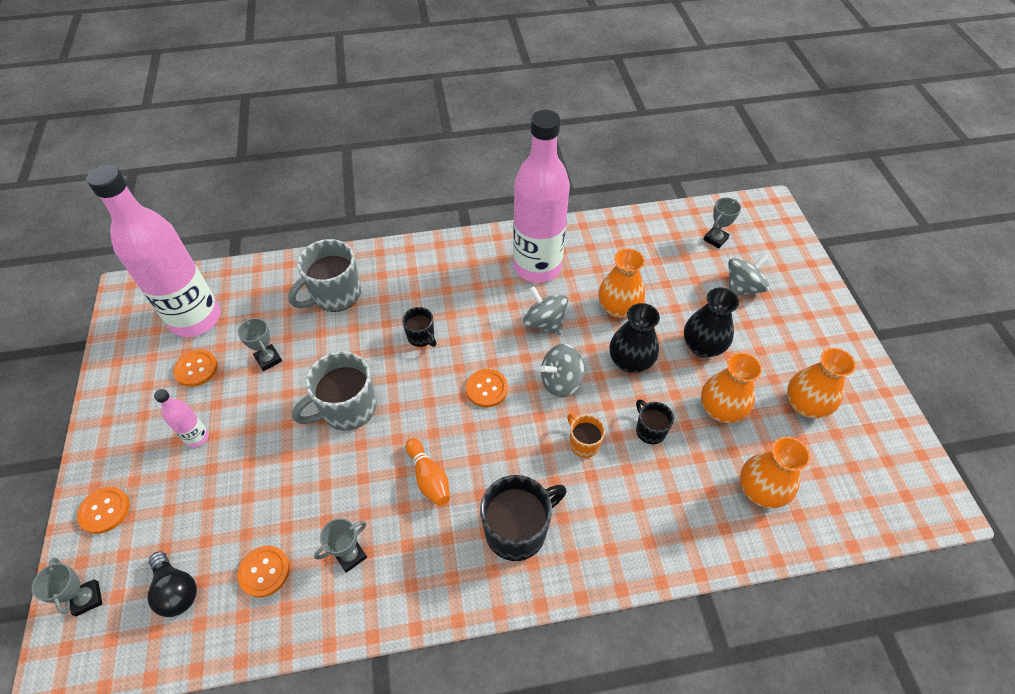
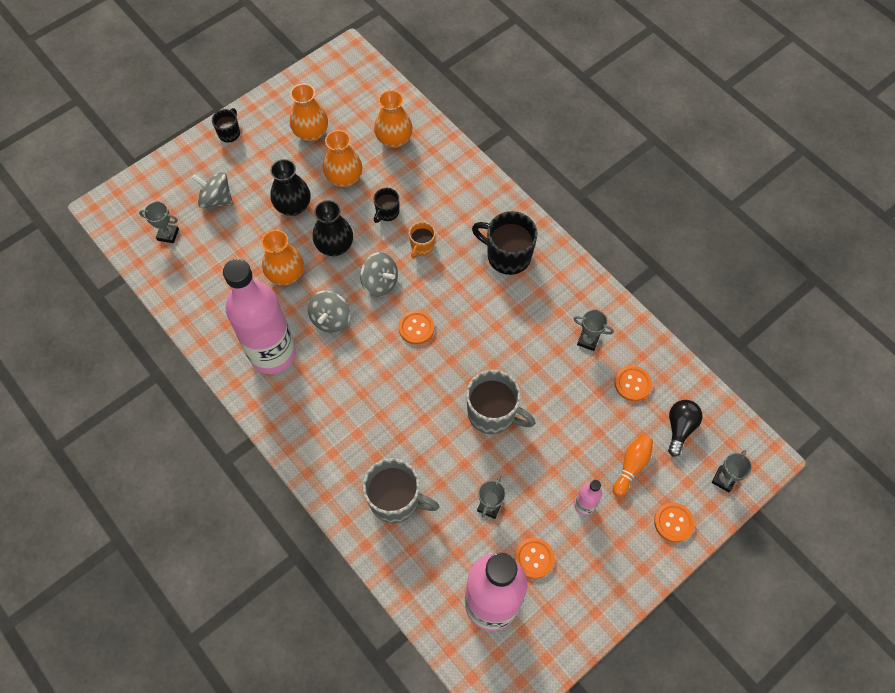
camera: 120 degrees left, 10 degrees up
black mug [402,307,436,347] -> black mug moved to [212,108,240,143]
orange bowling pin [405,438,450,506] -> orange bowling pin moved to [613,434,653,497]

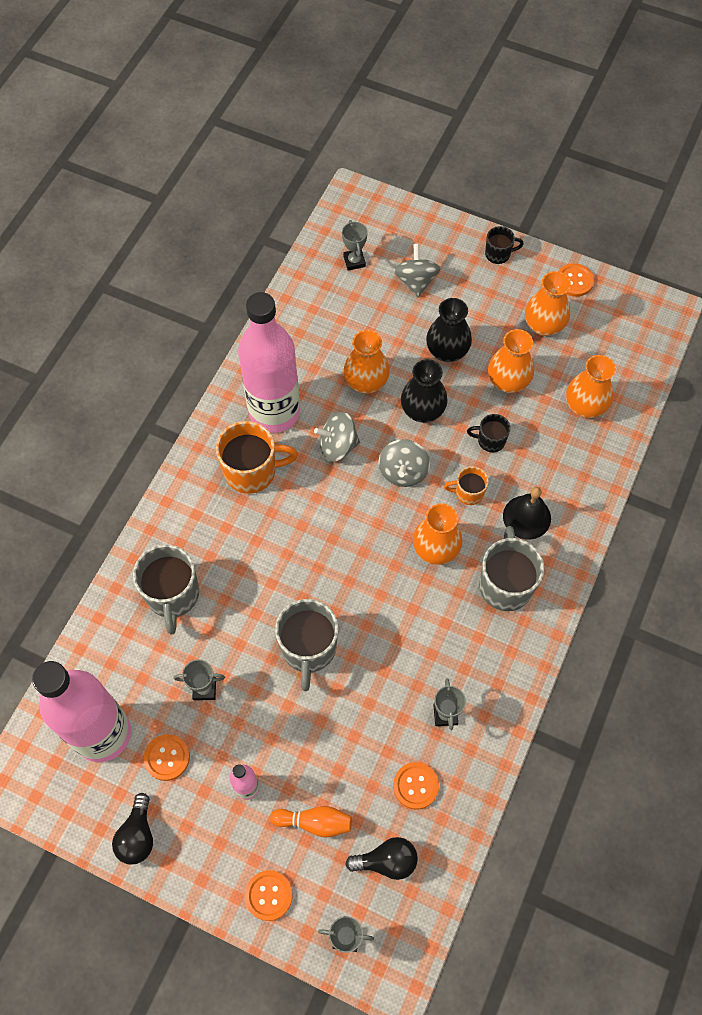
camera: 65 degrees right, 0 degrees up
orange button [399,310,434,344] -> orange button moved to [558,263,594,297]
black mug [472,211,538,275] -> grey mug [479,526,544,611]
none -> black light bulb [112,793,153,865]
none -> orange mug [216,421,298,494]
none -> orange vase [413,503,462,565]
none -> black bell [503,487,551,539]

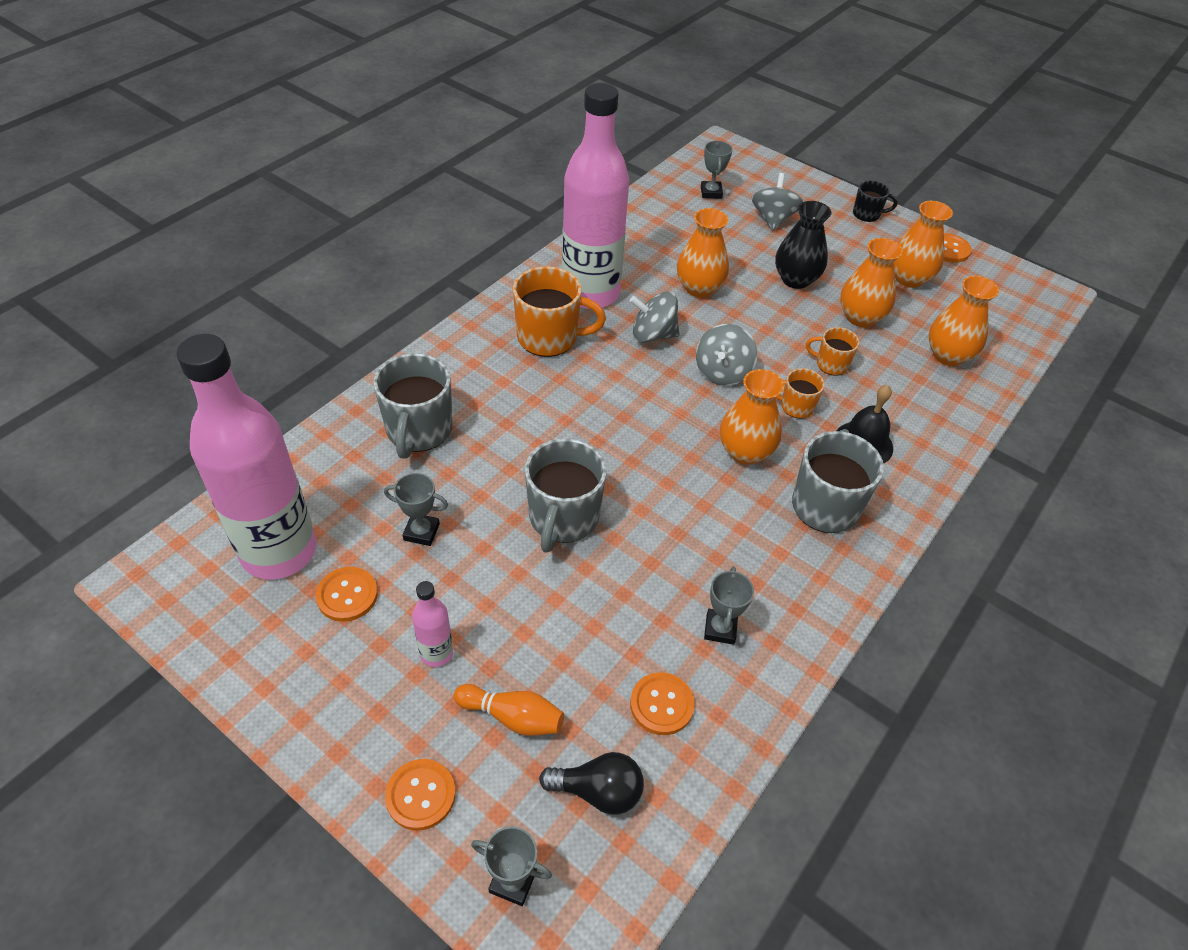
camera: 10 degrees right, 15 degrees down
black light bulb [112,793,153,865] -> none
black vase [401,359,448,423] -> none
black mug [467,414,511,452] -> orange mug [806,327,859,375]

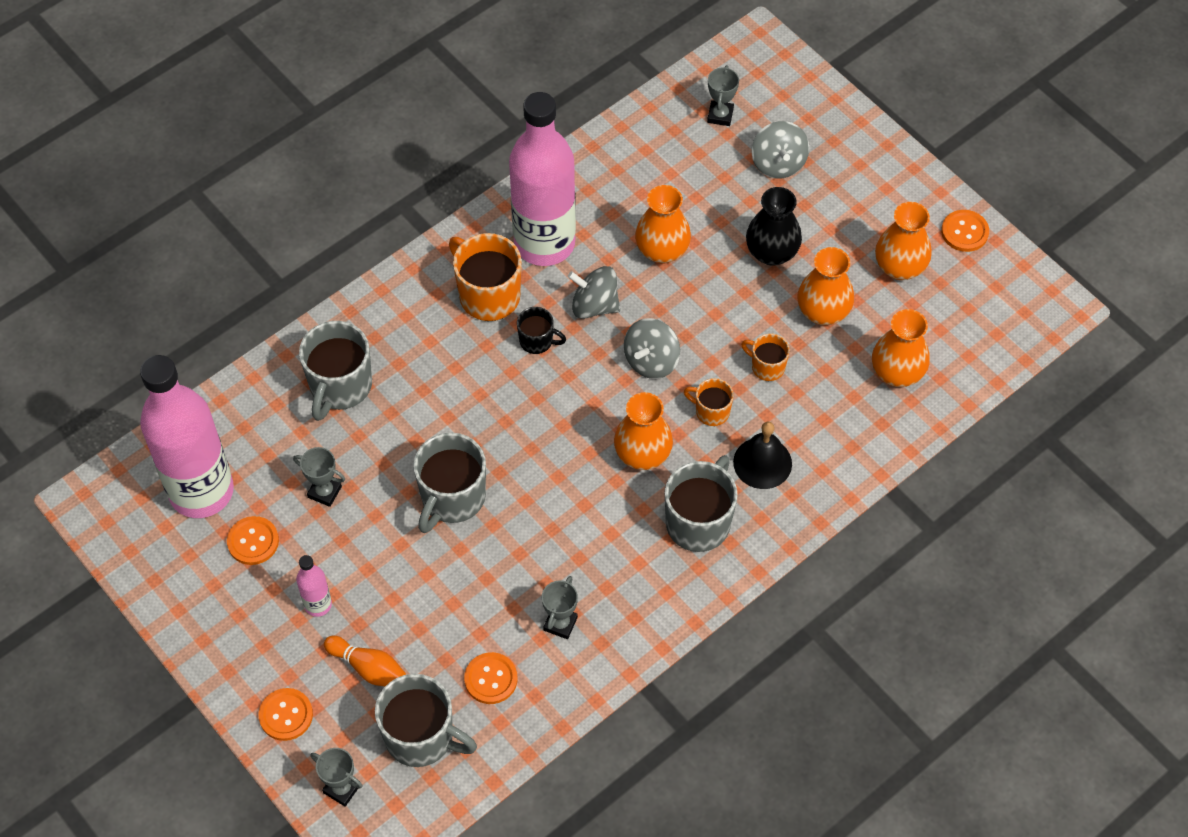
camera: 15 degrees right, 10 degrees up
orange mug [513,266,606,357] -> orange mug turned 150 degrees counterclockwise [449,233,522,321]
black light bulb [539,752,644,815] -> grey mug [375,674,477,767]
grey spinning top [752,173,803,231] -> grey spinning top turned 150 degrees clockwise [752,121,809,178]
black mug [853,180,898,222] -> black mug moved to [517,307,566,354]

